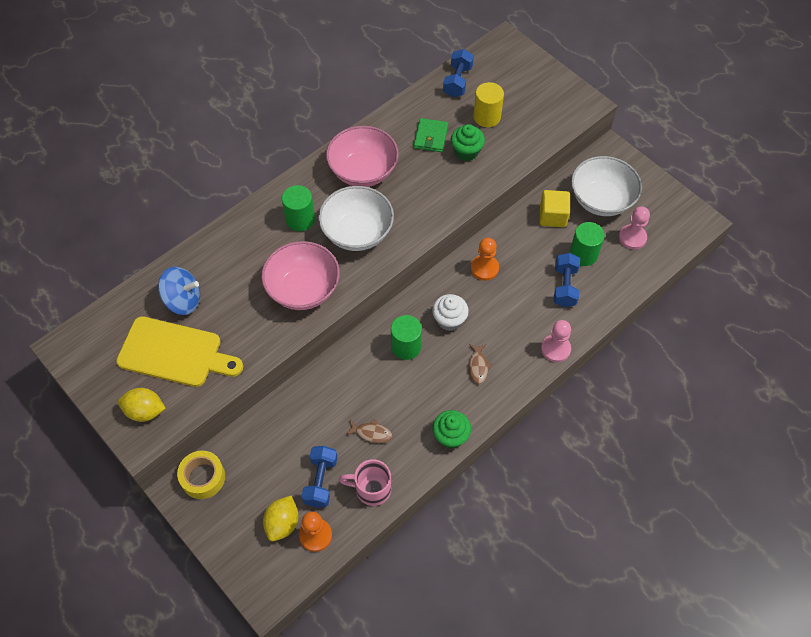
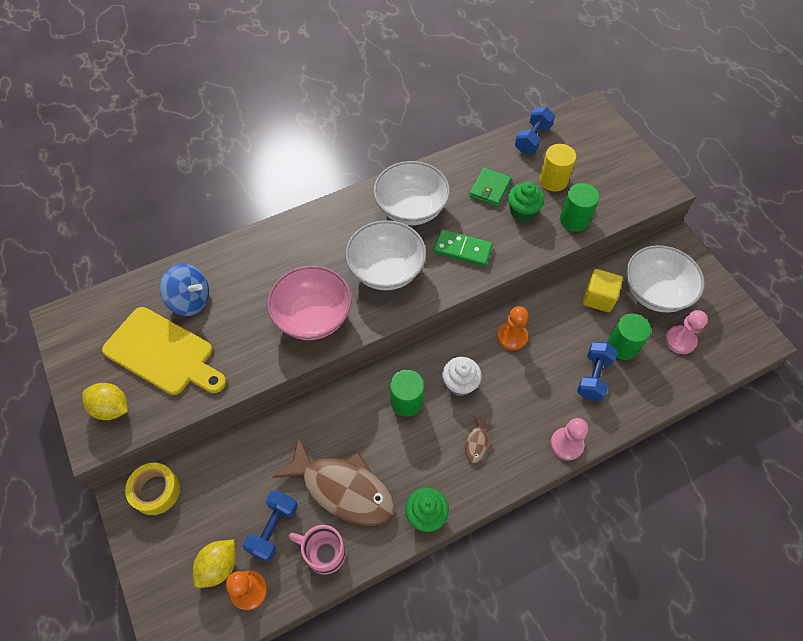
camera: 15 degrees right, 0 degrees up
green cylinder [282,185,315,231] -> green cylinder moved to [560,183,600,232]
pink bowl [326,126,399,187] -> white bowl [373,161,450,225]
brown fish [345,419,392,443] -> brown fish [273,436,395,525], size x2.45
none -> green domino [434,229,493,266]

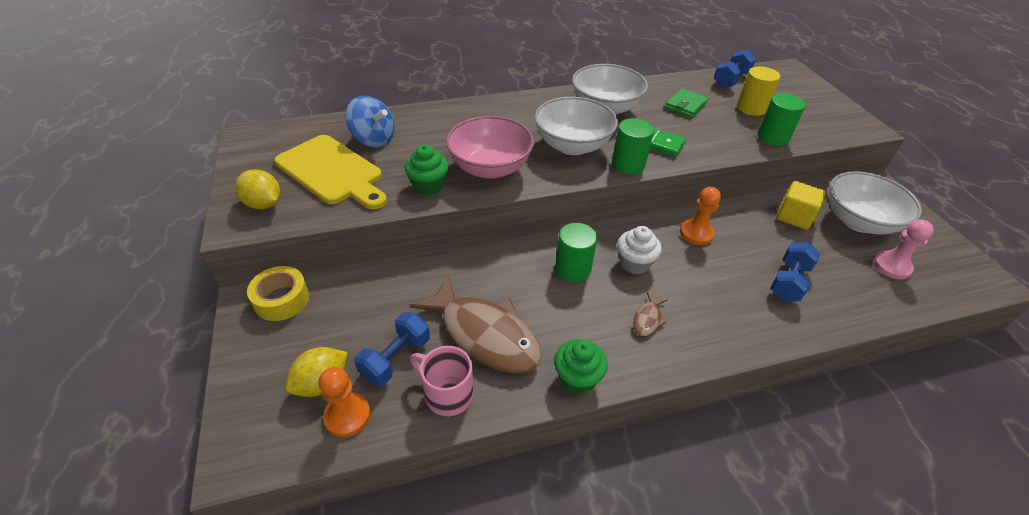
camera: 10 degrees right, 15 degrees down
green cupcake [508,182,544,221] -> green cupcake moved to [404,145,449,195]
pink pawn [550,418,588,461] -> none
green cylinder [607,314,651,360] -> green cylinder moved to [612,118,654,174]

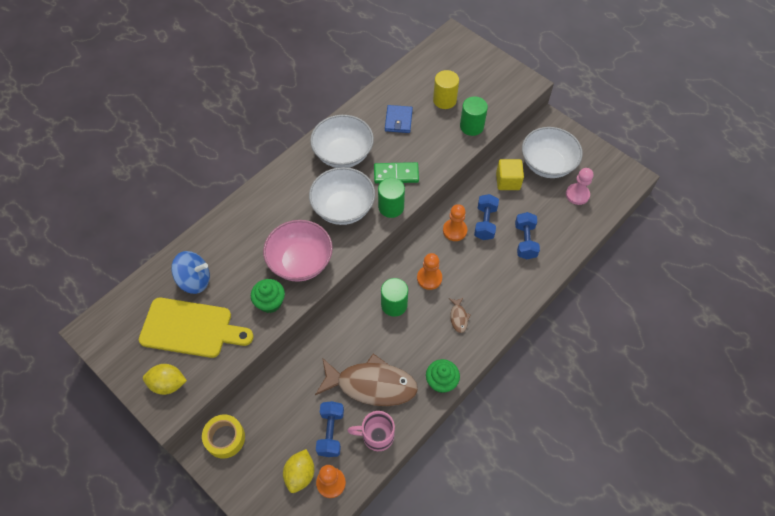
camera: 30 degrees left, 15 degrees up
white cupcake [617,226,662,274] -> orange pawn [417,253,442,290]
green wallet [665,88,709,118] -> blue wallet [385,105,413,133]
blue dumbbell [714,50,756,87] -> blue dumbbell moved to [474,194,499,240]

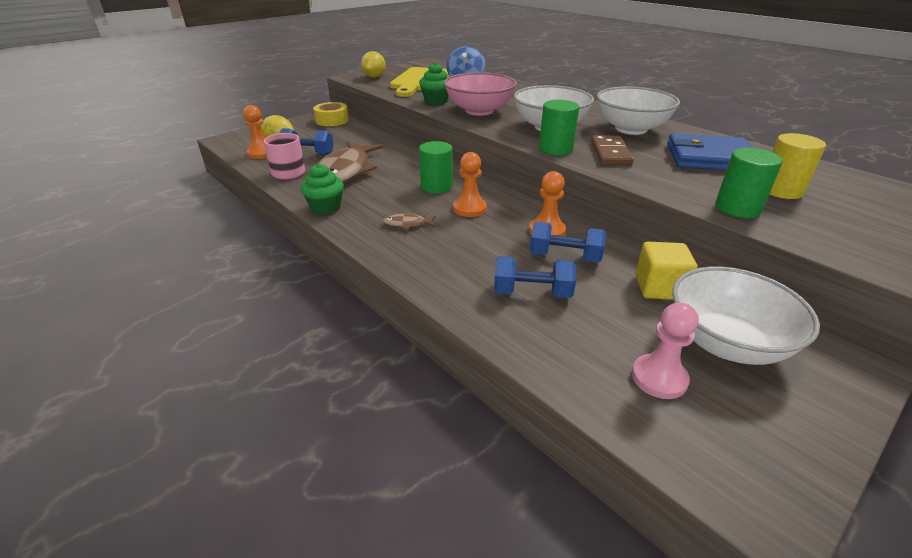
camera: 95 degrees right, 25 degrees down
green domino [374,162,419,184] -> brown domino [591,135,634,165]
blue wallet [385,105,413,133] -> blue wallet [667,133,752,171], size x1.65

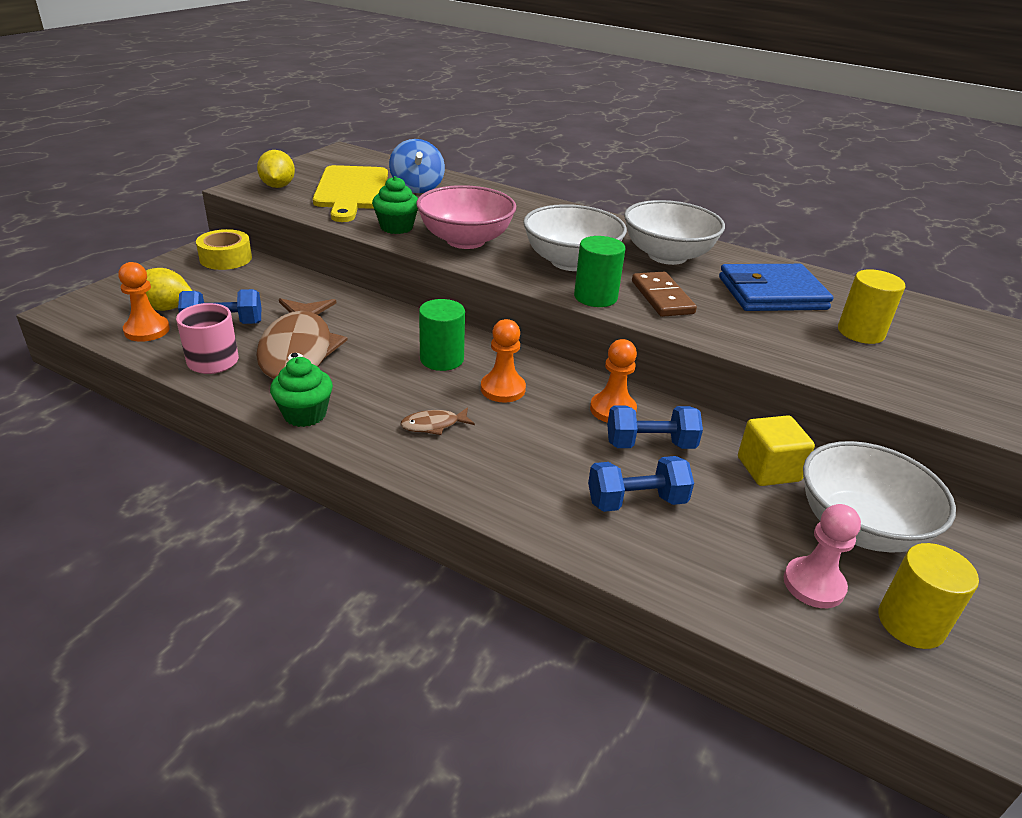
camera: 20 degrees left, 0 degrees up
green cylinder [715,148,783,218] -> none
none -> yellow cylinder [879,543,979,649]

